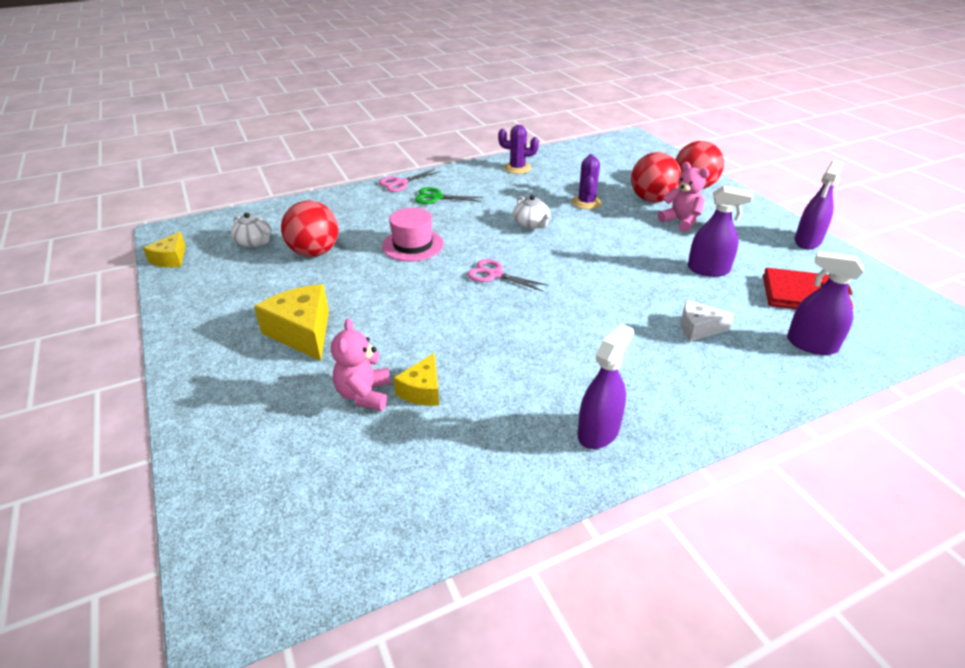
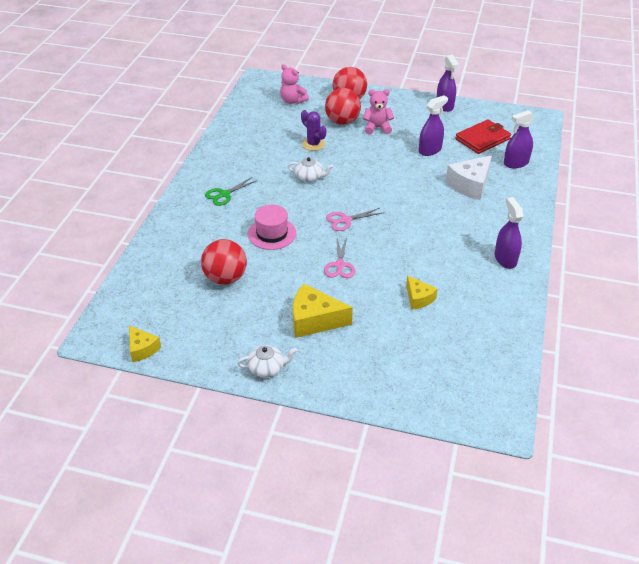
camera: 50 degrees left, 5 degrees up
white teapot [231,213,272,247] -> white teapot moved to [237,345,297,378]
pink teddy bear [331,318,391,411] -> pink teddy bear moved to [280,64,309,104]
pink scissors [379,169,439,192] -> pink scissors moved to [324,237,355,278]
purple cactus [498,125,539,174] -> none
white cheese [681,300,735,341] -> white cheese [446,155,492,200], size x1.67

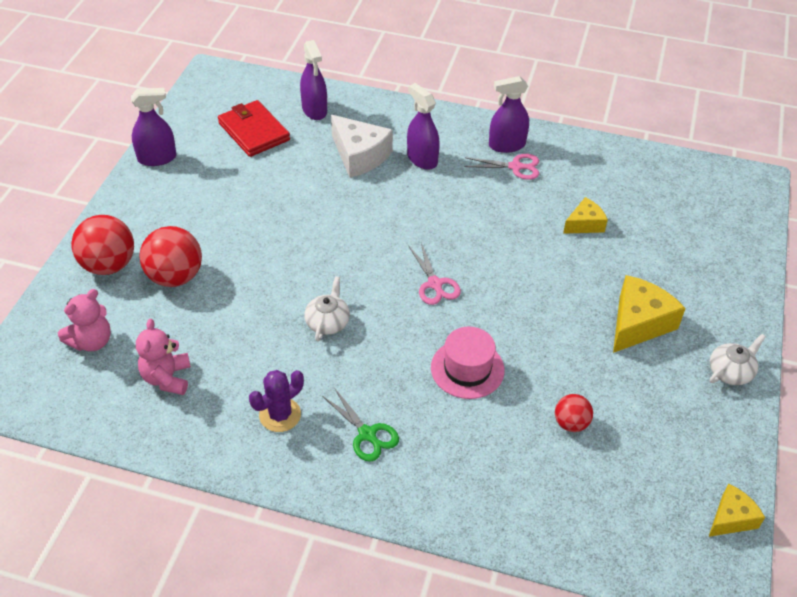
camera: 90 degrees left, 5 degrees up
red ball [201,239,247,285] -> red ball [555,394,593,432], size x0.56
white teapot [237,345,297,378] -> white teapot turned 60 degrees clockwise [710,334,766,385]
yellow cheese [293,284,353,338] -> yellow cheese turned 150 degrees counterclockwise [613,275,686,353]
purple cactus [301,110,326,151] -> purple cactus moved to [249,370,304,432]
pink scissors [324,237,355,278] -> pink scissors moved to [464,154,539,180]
pink teddy bear [363,89,394,134] -> pink teddy bear moved to [136,319,191,395]
purple spray bottle [419,96,448,156] -> purple spray bottle moved to [407,83,440,170]

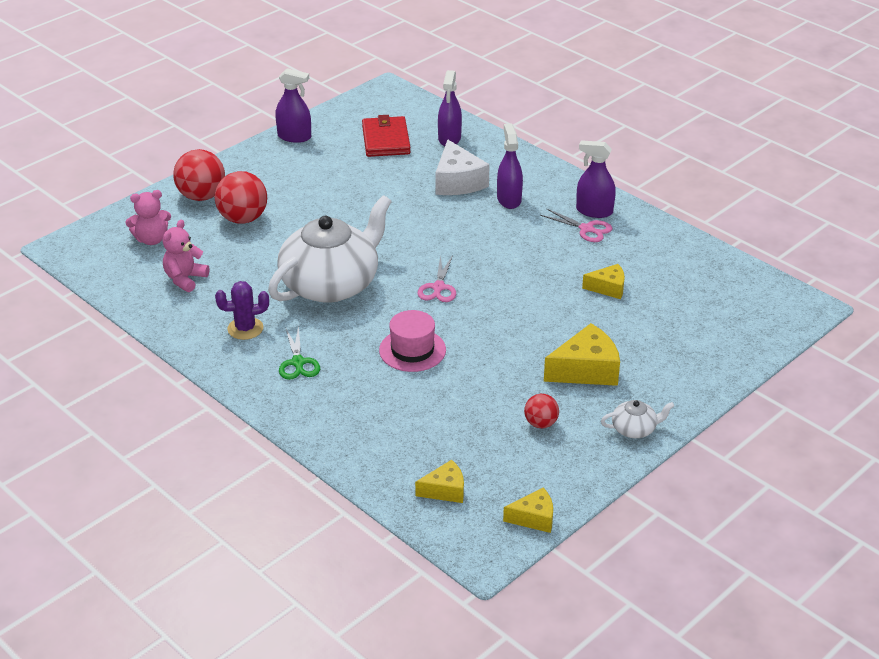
camera: 30 degrees right, 10 degrees down
white teapot [304,276,350,341] -> white teapot [268,195,392,303], size x2.48
red ball [555,394,593,432] -> red ball moved to [524,394,559,428]
none -> yellow cheese [415,460,464,503]

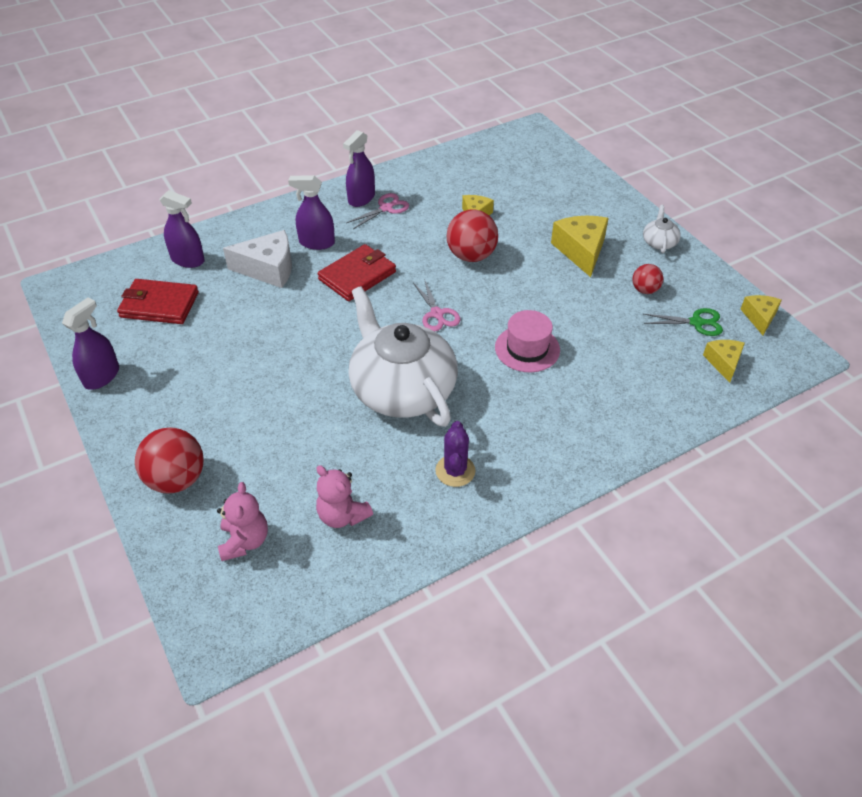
camera: 75 degrees left, 10 degrees up
red ball [215,171,267,224] -> red ball moved to [447,209,498,262]
green scissors [279,325,320,380] -> green scissors moved to [644,308,723,336]
pink scissors [417,255,456,302] -> pink scissors turned 45 degrees clockwise [413,279,460,331]
none -> red wallet [318,244,396,301]

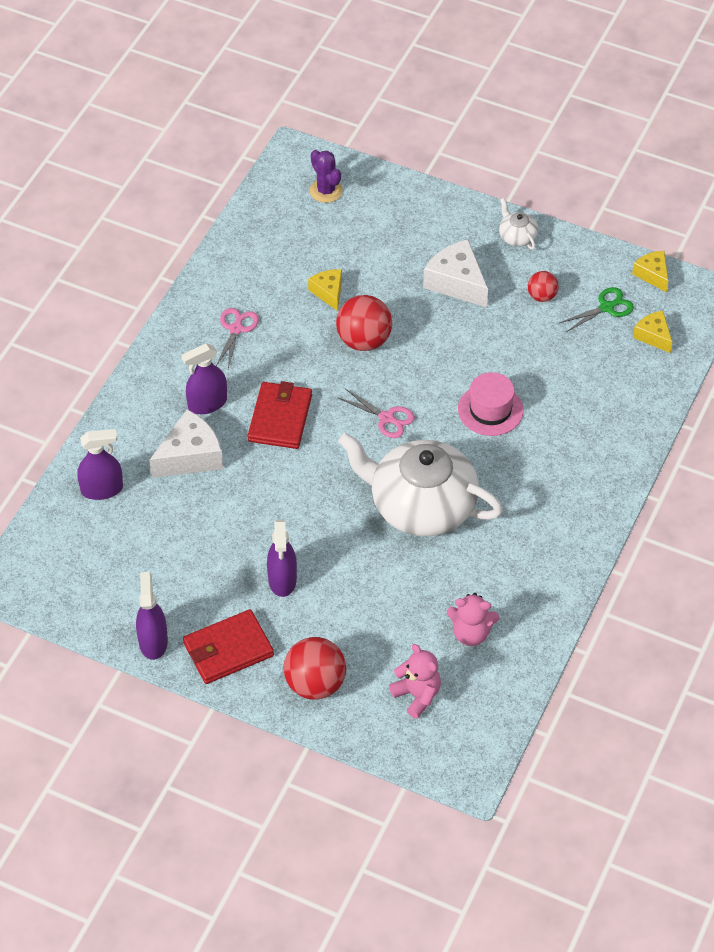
camera: 35 degrees left, 5 degrees up
red wallet [117,279,199,324] -> red wallet moved to [183,609,274,684]
purple spray bottle [343,130,375,207] -> purple spray bottle moved to [267,520,297,597]
purple cactus [435,421,475,487] -> purple cactus moved to [310,150,343,203]
yellow cheese [551,216,609,277] -> white cheese [423,239,488,308]

